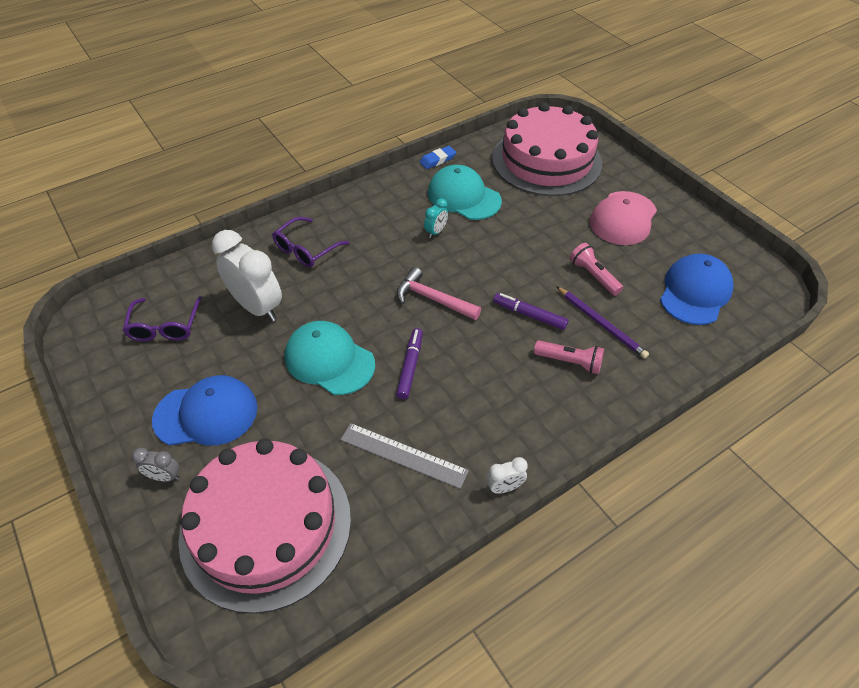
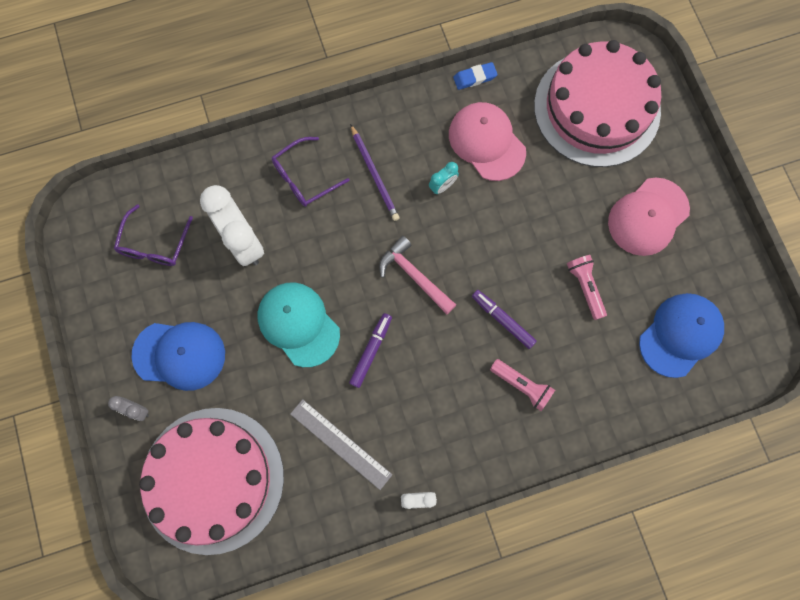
camera: 15 degrees right, 25 degrees up
turquoise cap [428,165,502,220] -> pink cap [449,102,526,181]
purple pencil [556,286,649,359] -> purple pencil moved to [350,124,400,221]

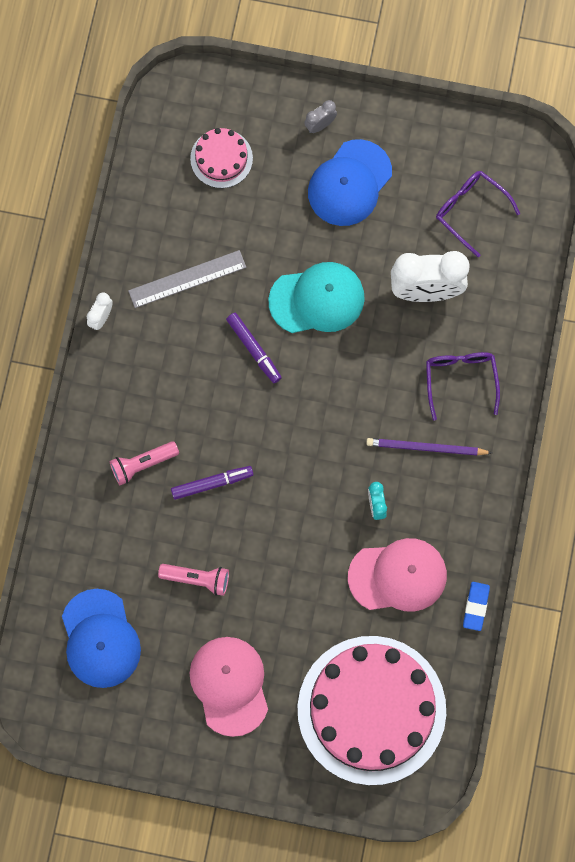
camera: 120 degrees right, 0 degrees up
pink cake [139,408,284,555] -> pink cake [190,128,253,188], size x0.45
pink hammer [379,236,456,314] -> none

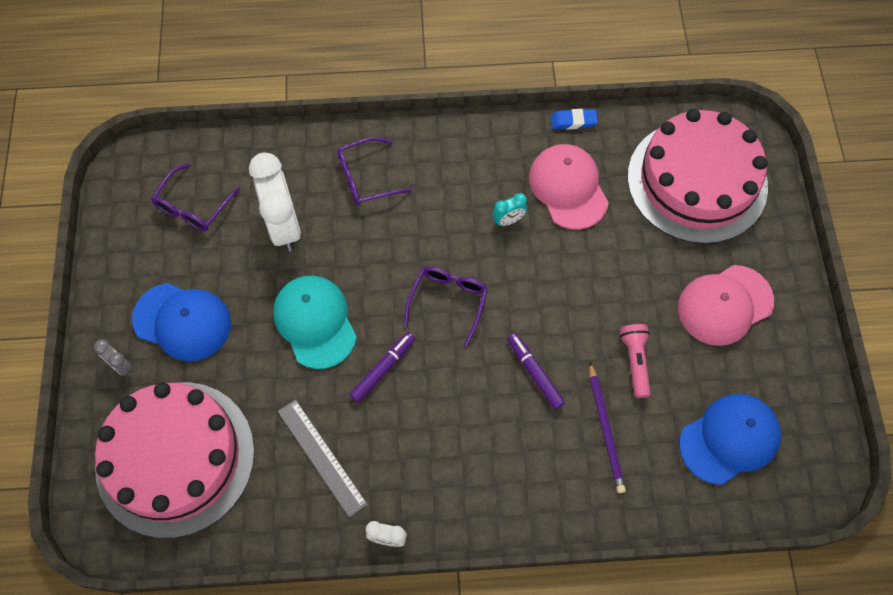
camera: 105 degrees left, 10 degrees down
pink flashlight [110,441,179,485] -> none
pink cake [190,128,253,188] -> pink cake [95,382,255,538], size x2.24
purple pencil [366,438,492,455] -> purple pencil moved to [589,363,626,493]
none -> purple glasses [404,266,488,347]

